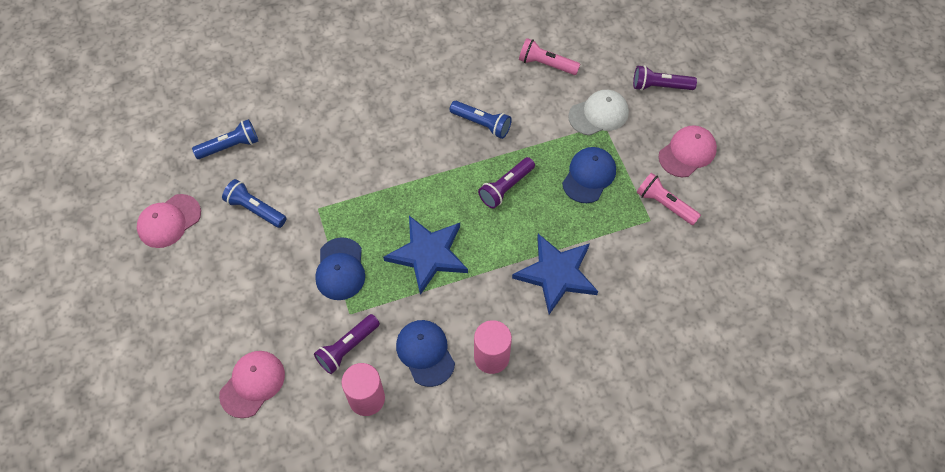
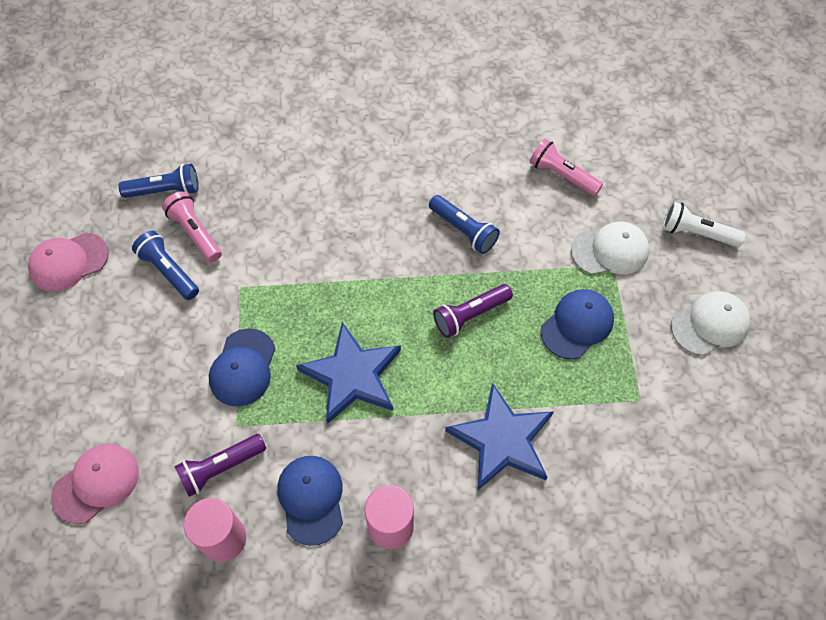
camera: 15 degrees right, 0 degrees up
purple flashlight [633,65,697,91] -> white flashlight [663,202,745,247]
pink flashlight [637,173,701,225] -> pink flashlight moved to [162,191,222,262]
pink cap [659,125,717,177] -> white cap [671,291,750,356]

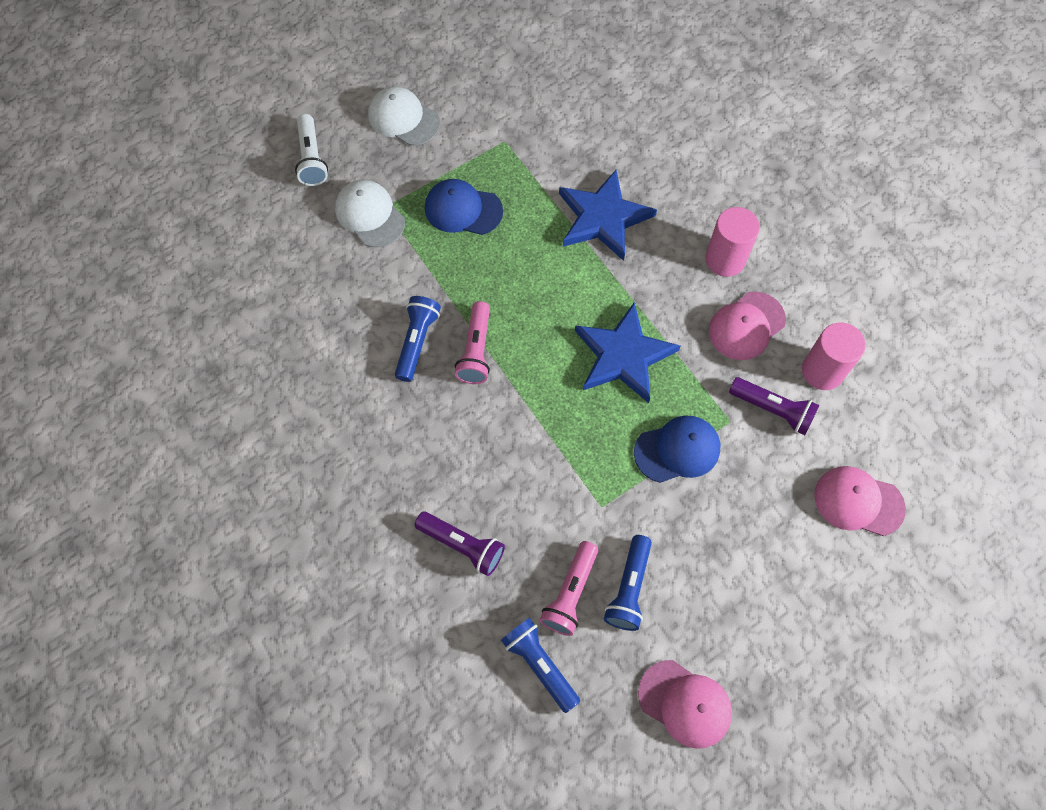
camera: 120 degrees left, 5 degrees up
blue cap [277,456,343,546] -> pink cap [709,291,786,360]
purple flashlight [433,284,513,338] -> purple flashlight moved to [415,512,505,576]
pink flashlight [529,139,603,196] -> pink flashlight moved to [455,301,490,384]

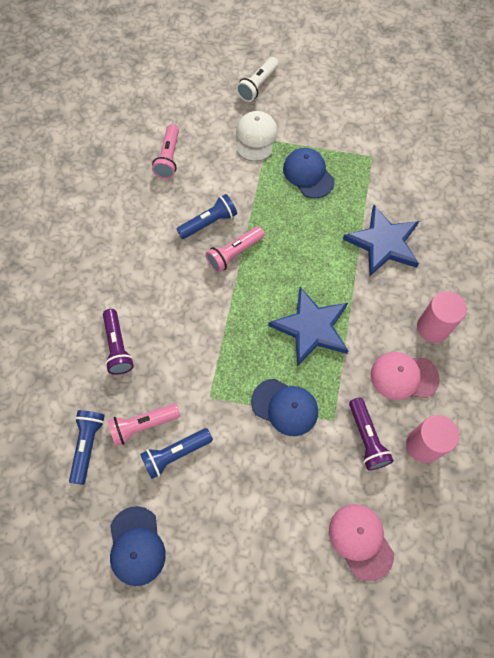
camera: 45 degrees right, 0 degrees up
white cap [368,86,440,146] -> none
pink cap [638,660,732,749] -> blue cap [110,506,166,586]
none -> pink flashlight [152,124,179,179]

